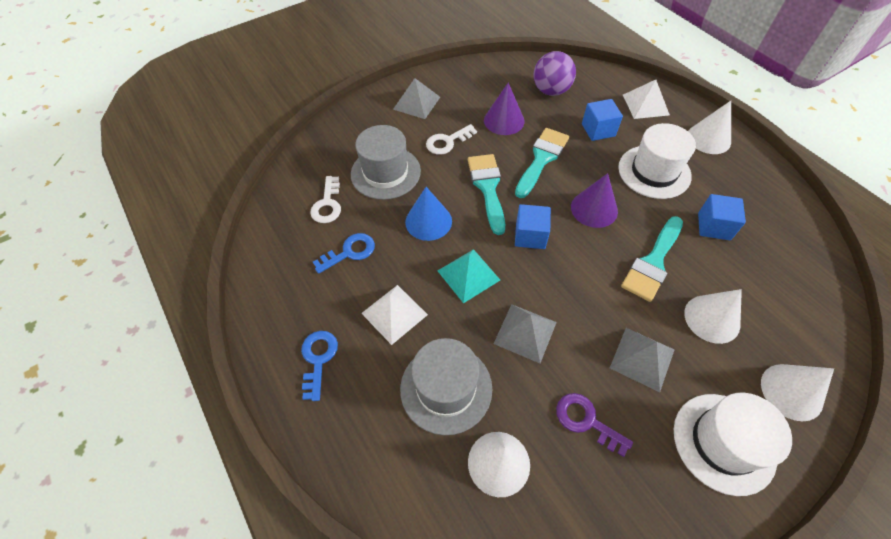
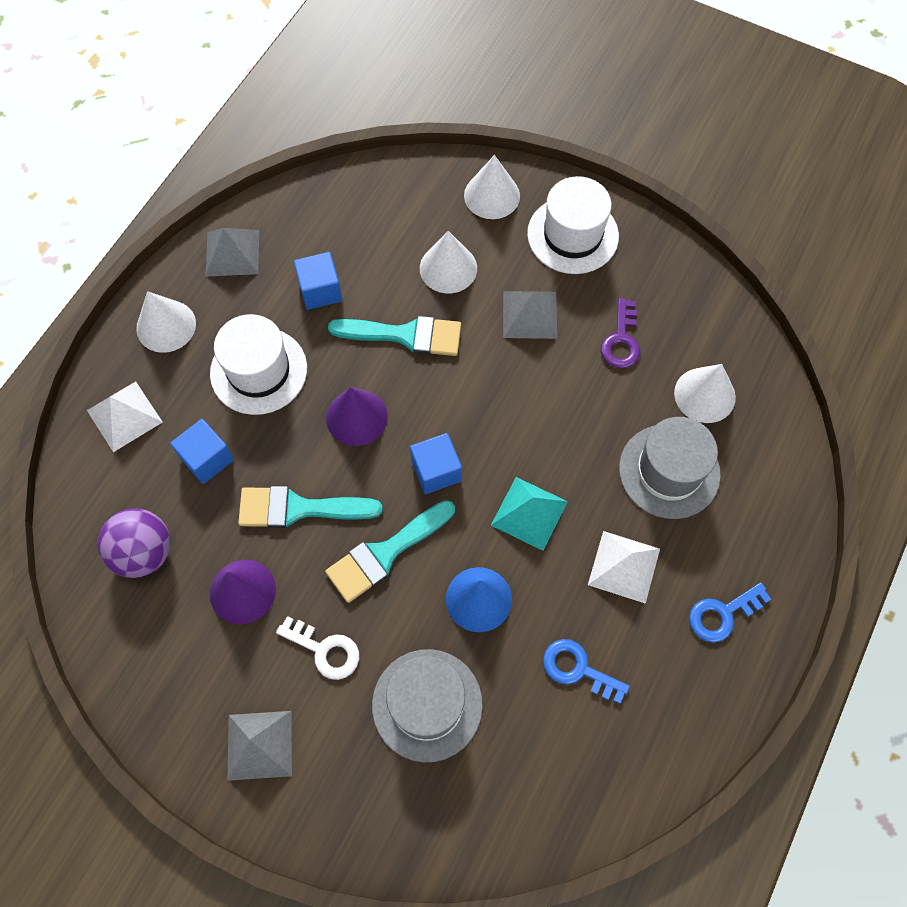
camera: 120 degrees left, 10 degrees up
white key [310,176,341,223] -> none
grey pyramid [494,304,557,363] -> grey pyramid moved to [205,228,259,277]

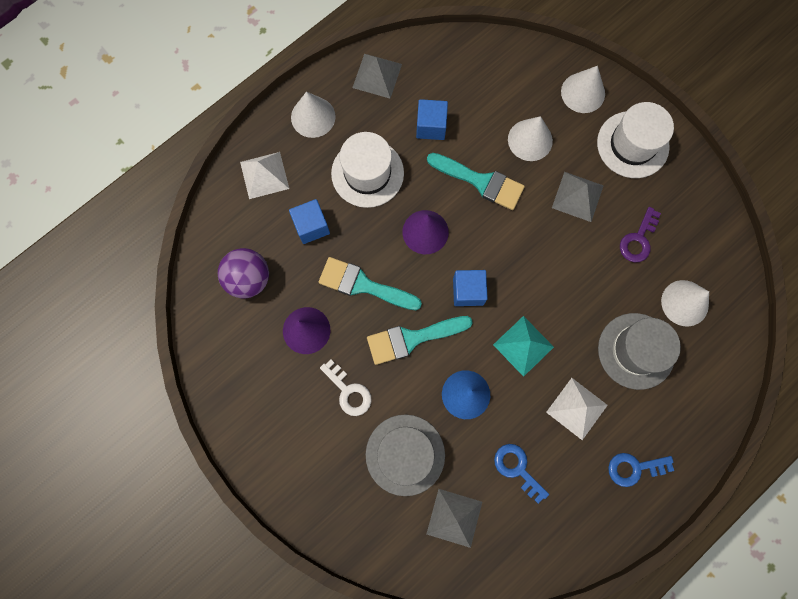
camera: 20 degrees right, 10 degrees up
grey pyramid [227,711,292,781] -> grey pyramid moved to [427,489,482,548]

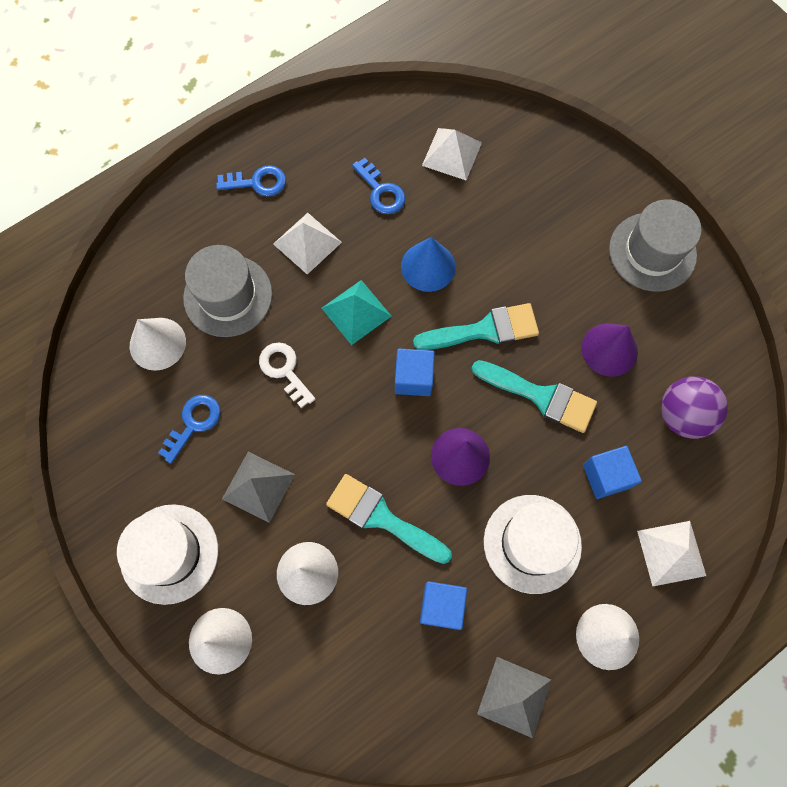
camera: 175 degrees left, 5 degrees down
white key [320,360,372,416] -> white key moved to [259,342,315,408]
grey hat [366,415,445,496] -> grey hat moved to [609,199,701,292]
grey pyramid [427,489,482,548] -> white pyramid [422,128,482,180]
purple key [620,207,661,262] -> blue key [158,395,220,464]

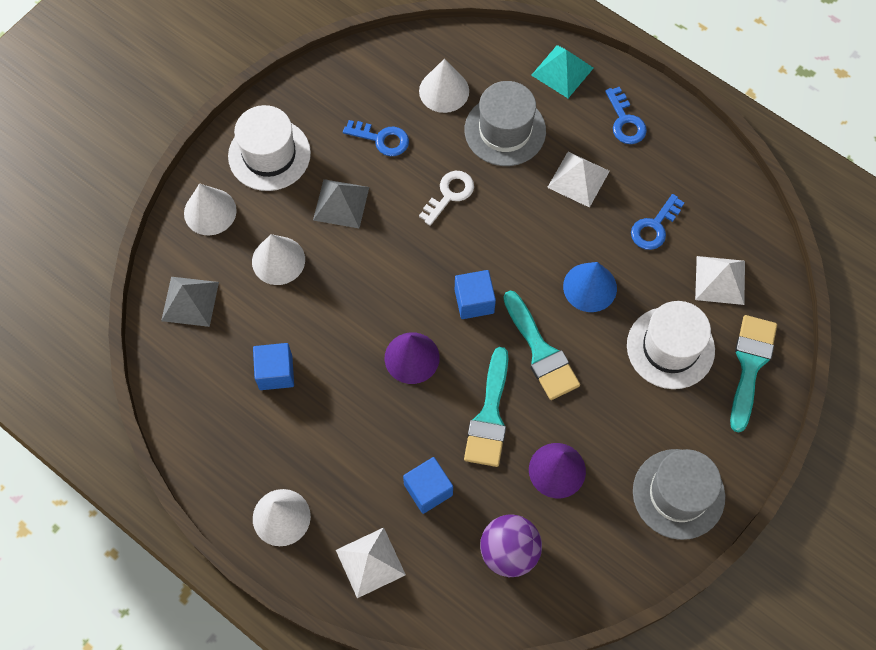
camera: 75 degrees right, 5 degrees down
turquoise pyramid [322,280,391,345] -> turquoise pyramid moved to [531,45,593,98]
turquoise brush [326,474,452,564] -> turquoise brush moved to [730,315,777,432]
grey pyramid [477,657,551,738] -> grey pyramid moved to [161,277,219,327]
white hat [484,495,582,594] -> white hat moved to [627,301,715,389]

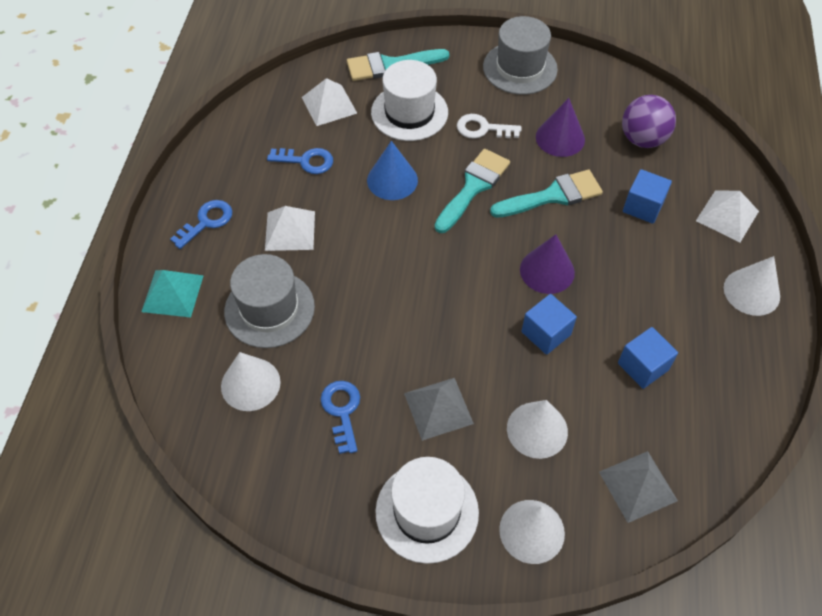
camera: 120 degrees left, 10 degrees down
white key [419,171,474,226] -> white key moved to [457,114,522,138]
blue cube [455,270,496,319] -> blue cube moved to [522,294,577,355]

